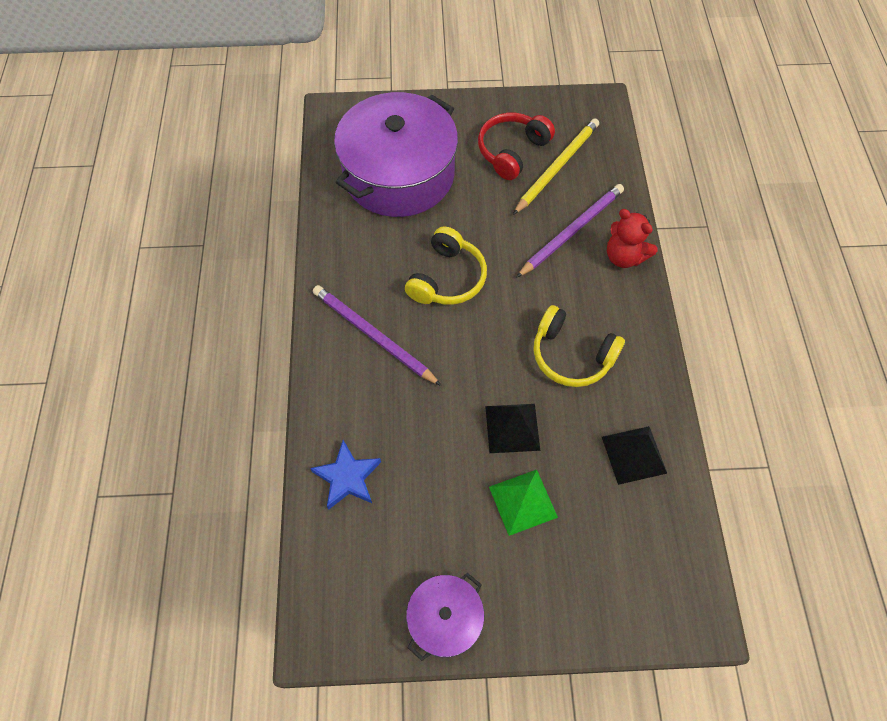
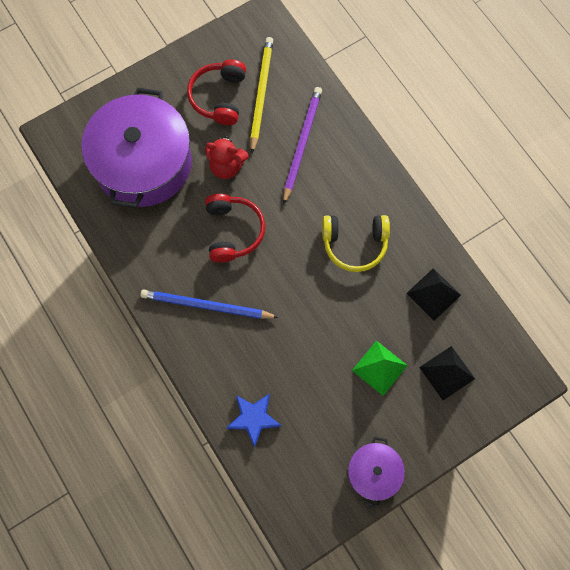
camera: 30 degrees left, 10 degrees up
purple pencil [313,285,442,386] -> blue pencil [140,290,279,319]
yellow headphones [405,226,487,305] -> red headphones [205,194,265,263]
black pyramid [485,404,540,453] -> black pyramid moved to [419,346,475,400]
red teddy bear [607,209,658,268] -> red teddy bear moved to [205,136,249,179]

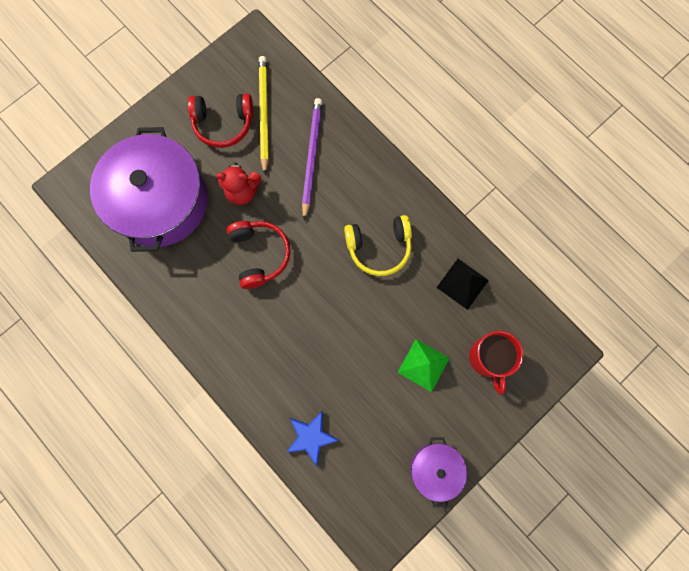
camera: 10 degrees left, 5 degrees up
blue pencil [140,290,279,319] -> none
red headphones [187,59,246,125] -> red headphones turned 90 degrees counterclockwise [188,94,253,148]
black pyramid [419,346,475,400] -> red mug [469,331,524,394]

